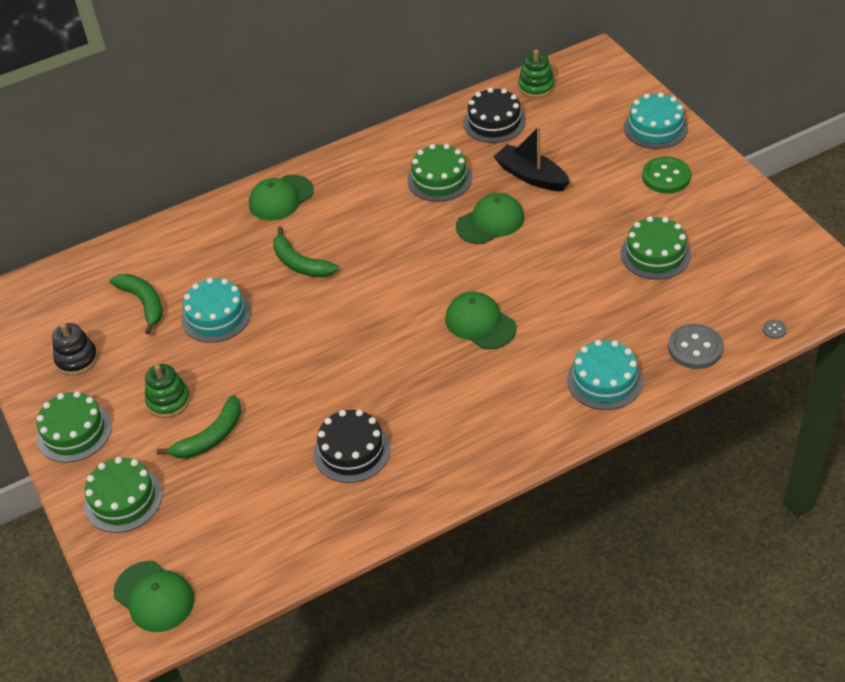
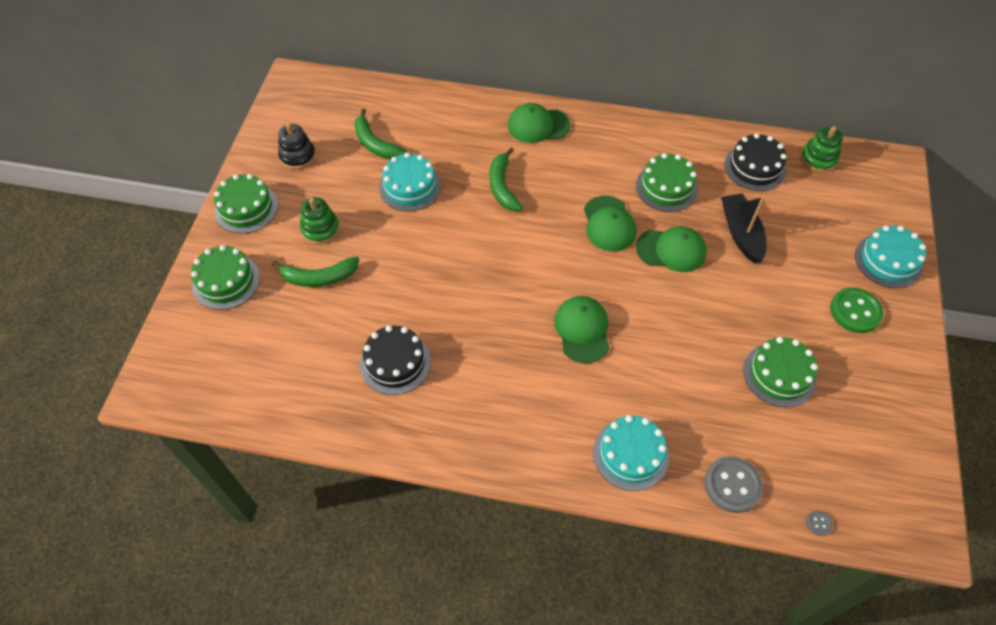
camera: 35 degrees right, 10 degrees up
green banana [109,274,163,334] -> green banana turned 135 degrees clockwise [354,108,407,159]
green cap [114,561,195,632] -> green cap moved to [584,196,636,251]

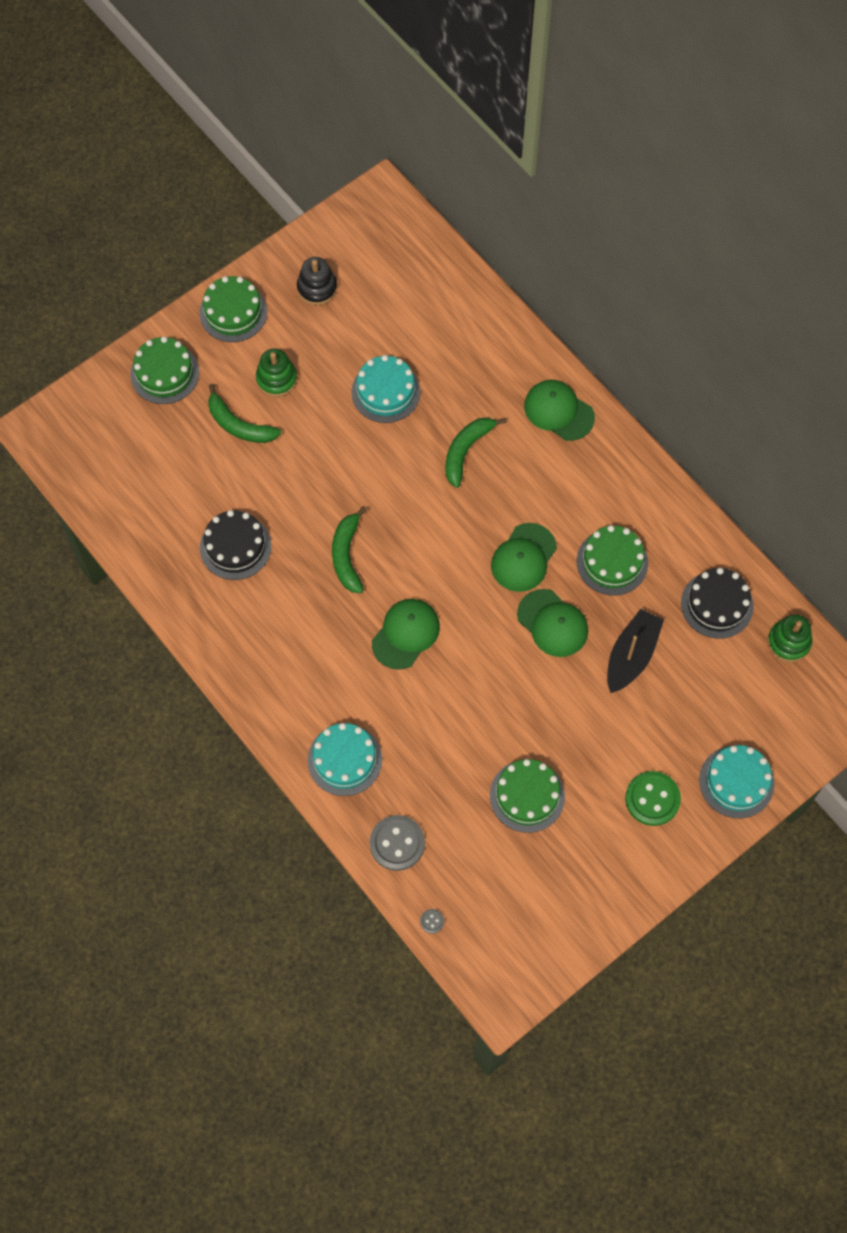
camera: 40 degrees right, 10 degrees up
green banana [354,108,407,159] -> green banana moved to [332,506,367,593]

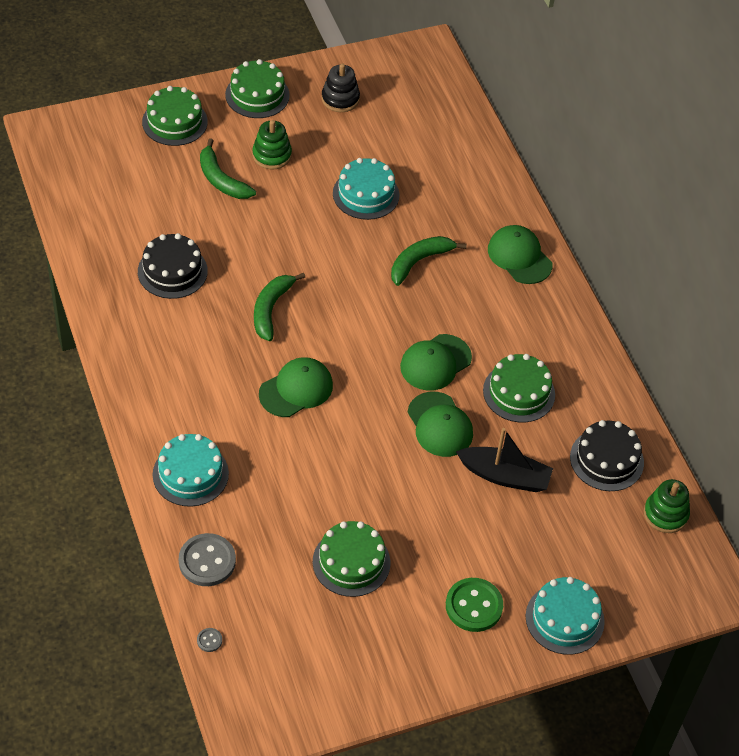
camera: 15 degrees right, 15 degrees down
black boat [607,609,664,693] -> black boat turned 60 degrees clockwise [456,428,553,492]

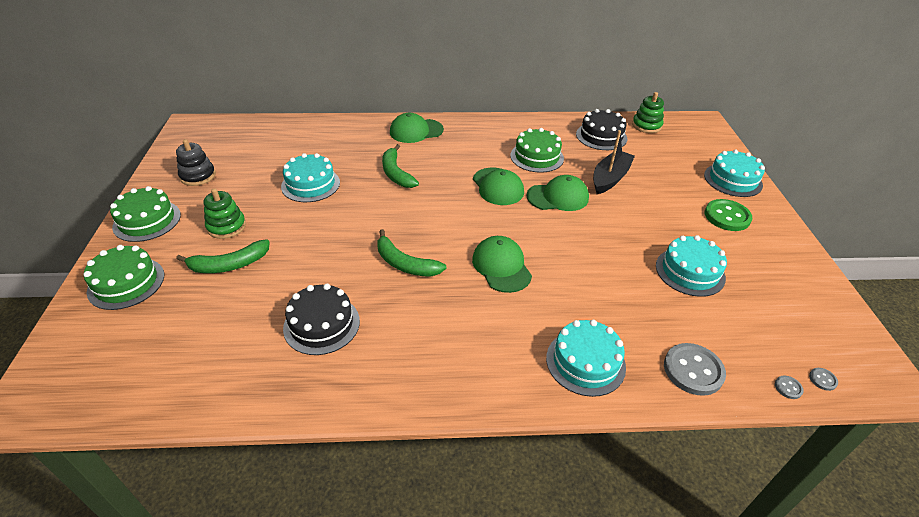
camera: 70 degrees left, 10 degrees down
green cake [313,521,390,597] -> turquoise cake [656,235,727,297]
none -> grey button [809,368,838,391]

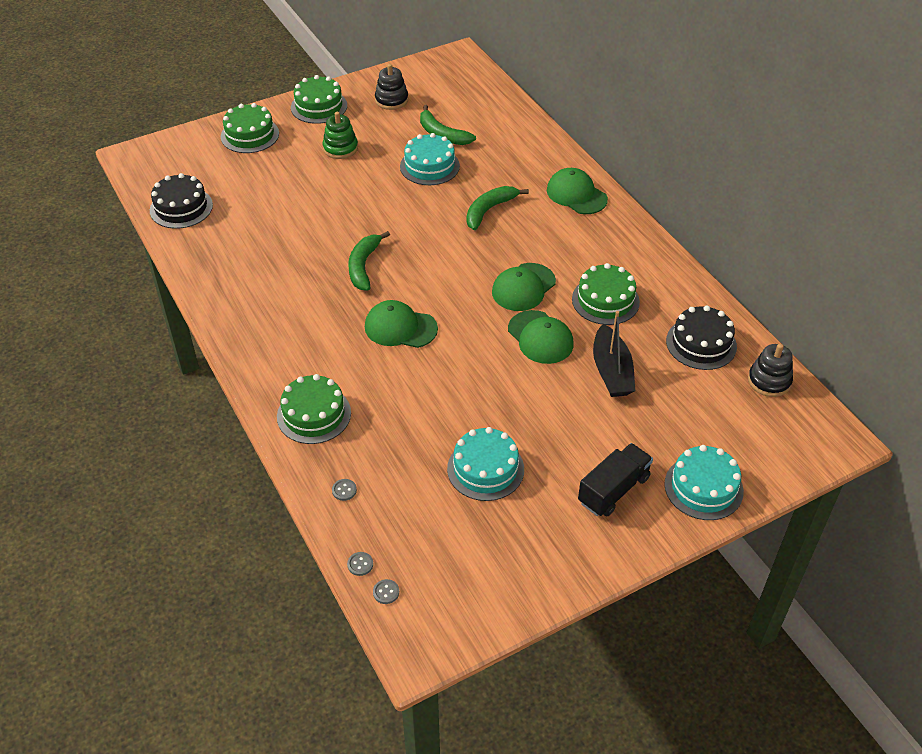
camera: 65 degrees right, 5 degrees up
green banana [176,239,270,273] -> green banana moved to [420,105,476,145]
black cake [283,284,360,355] -> black cake moved to [150,173,213,229]
green cap [472,236,532,293] -> green cap turned 120 degrees counterclockwise [365,300,438,348]
turquoise cake [546,320,626,397] -> green cake [277,374,351,444]
black boat [593,130,635,194] -> black boat turned 75 degrees clockwise [593,311,635,397]
green stacking toy [632,92,664,133] -> black stacking toy [748,344,793,397]
grey button [664,343,726,396] -> grey button [332,479,357,501], size x0.43
green button [705,199,752,231] -> black truck [578,443,653,516]

